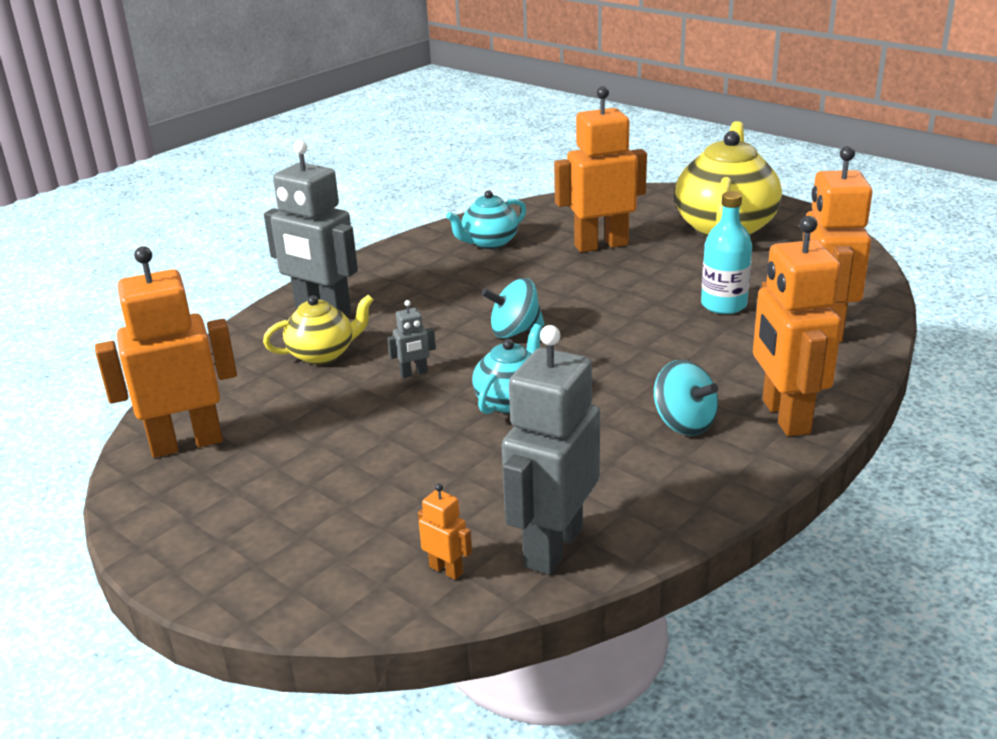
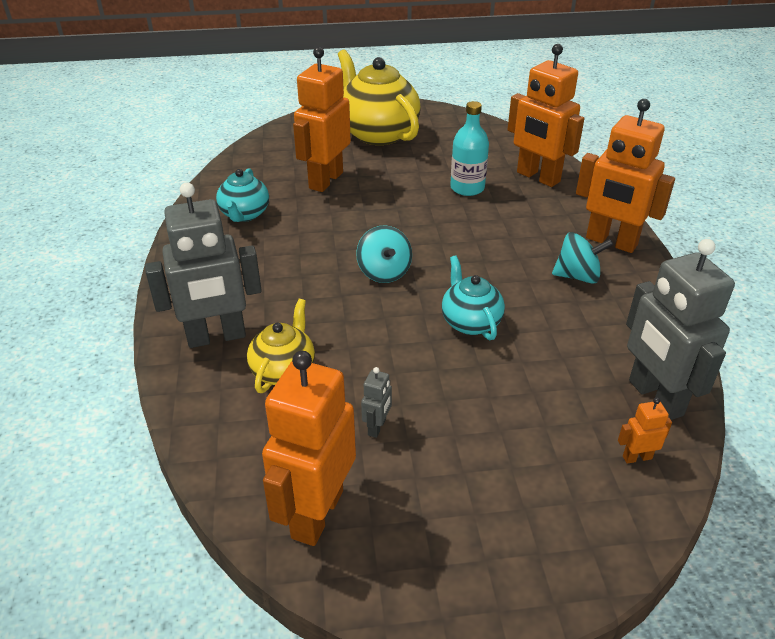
camera: 50 degrees left, 10 degrees up
grey robot [387,300,436,378] -> grey robot moved to [361,367,392,438]
turquoise spinning top [481,278,545,338] -> turquoise spinning top turned 45 degrees counterclockwise [356,225,412,283]

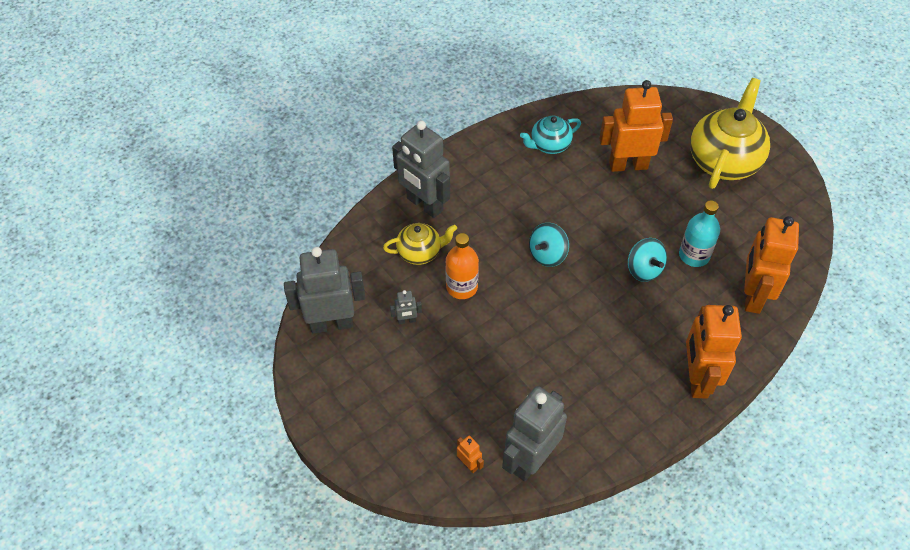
camera: 60 degrees right, 15 degrees up
orange robot [262,351,356,546] -> grey robot [284,247,365,334]
turquoise teapot [442,255,505,340] -> none
turquoise spinning top [552,232,613,284] -> turquoise spinning top moved to [628,238,667,282]
none -> orange bottle [446,233,479,299]

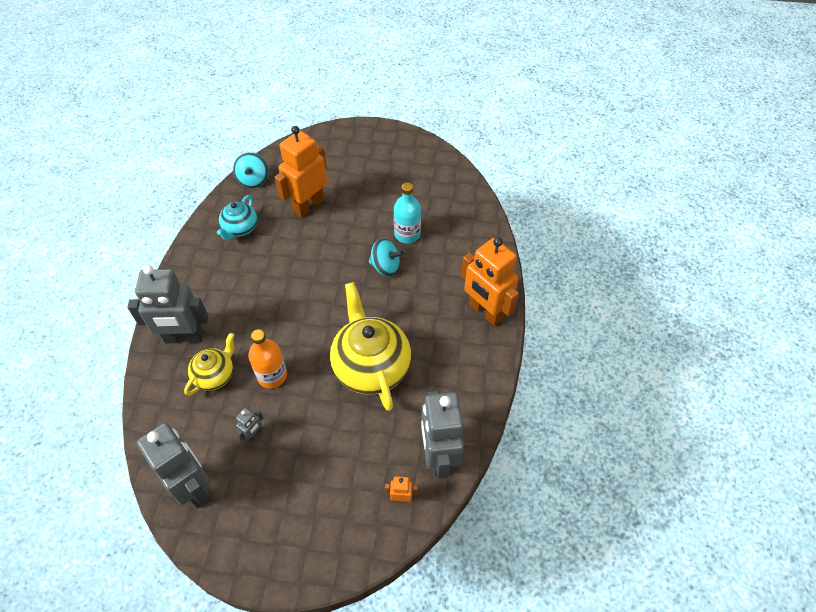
camera: 45 degrees left, 0 degrees up
grey robot [284,247,365,334] -> grey robot turned 105 degrees clockwise [137,423,211,508]
turquoise spinning top [529,223,569,267] -> turquoise spinning top moved to [233,152,269,188]
yellow teapot [690,78,770,189] -> yellow teapot moved to [330,282,411,411]
orange robot [744,216,799,314] -> none

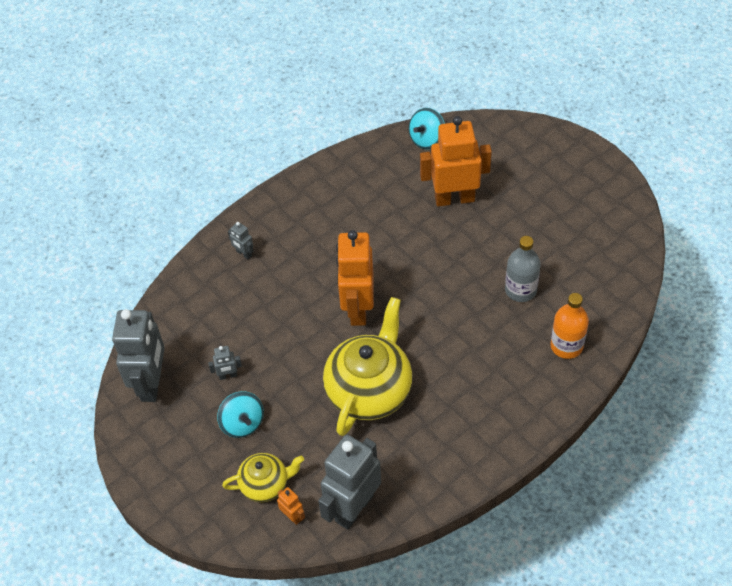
camera: 45 degrees right, 0 degrees up
grey robot [127,265,208,343] -> grey robot [228,222,253,259], size x0.42
yellow teapot [184,333,235,396] -> yellow teapot moved to [222,453,304,502]
turquoise teapot [217,195,257,240] -> none
orange bottle [248,329,287,388] -> orange bottle moved to [550,293,589,359]
turquoise spinning top [369,238,404,277] -> turquoise spinning top moved to [217,391,264,438]
turquoise bottle [394,183,421,243] -> grey bottle [505,236,541,302]
orange robot [461,237,519,326] -> orange robot moved to [336,230,374,326]

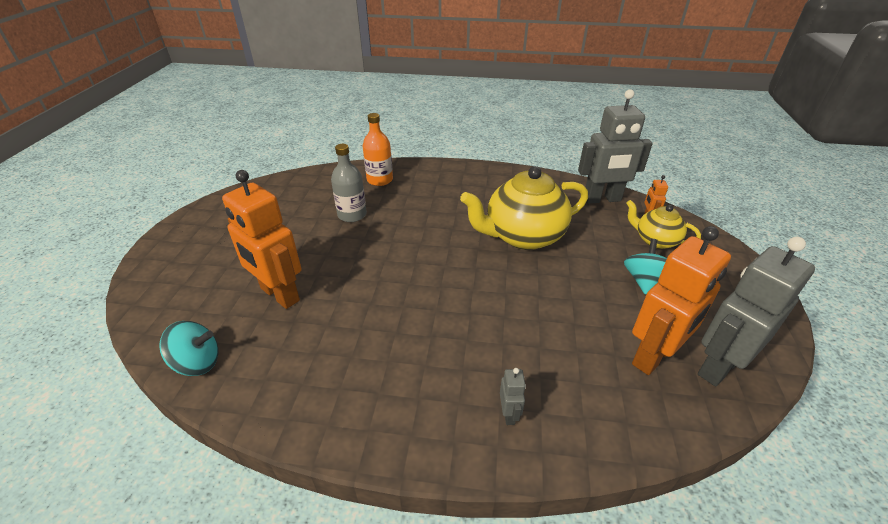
camera: 135 degrees left, 15 degrees down
grey robot [208,346,242,380] -> none
orange robot [336,230,374,326] -> orange robot moved to [632,226,731,375]

